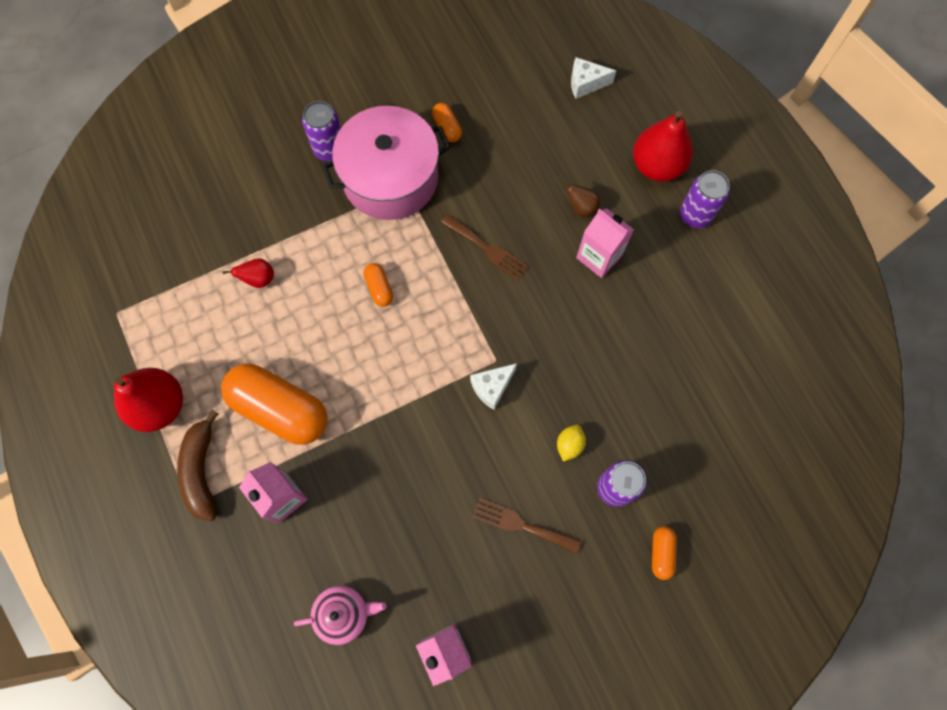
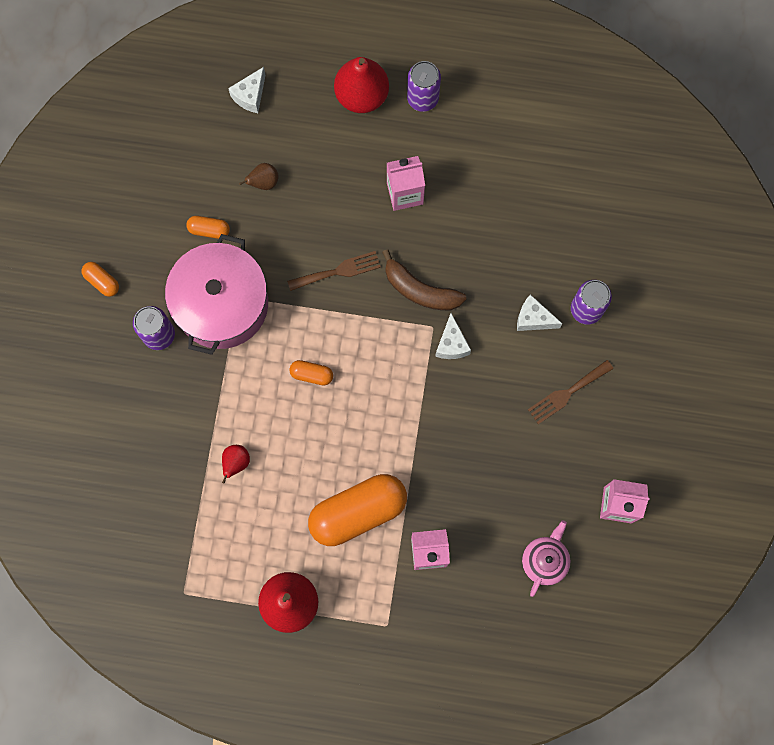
camera: 55 degrees left, 5 degrees up
brown banana [177,410,218,521] -> brown banana moved to [382,250,466,310]
yellow lemon [557,425,586,462] -> white cheese [517,294,562,331]
brown pear [561,182,600,217] -> brown pear moved to [239,163,279,190]
orange capsule [652,526,677,580] -> orange capsule moved to [82,262,119,297]

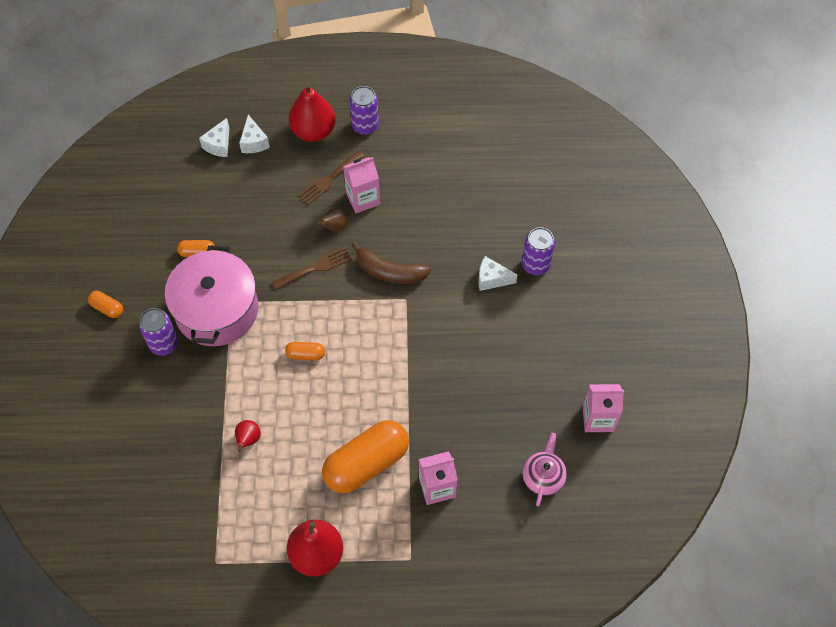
camera: 10 degrees left, 15 degrees down
brown pear [239,163,279,190] -> brown pear moved to [316,208,348,231]
white cheese [435,313,471,359] -> white cheese moved to [239,115,270,153]
brown fork [528,360,613,424] -> brown fork moved to [298,151,364,205]

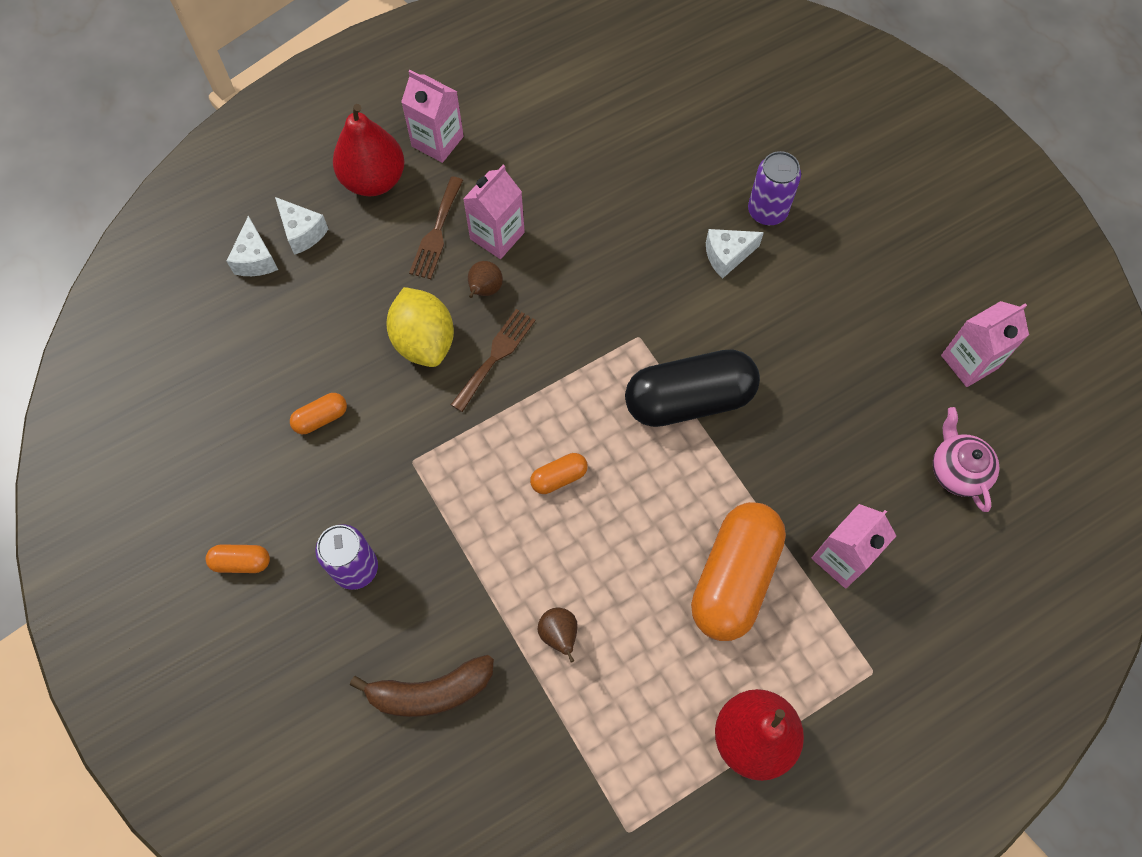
camera: 30 degrees left, 5 degrees up
pink pot [165,245,258,346] -> none
red pear [235,420,261,452] -> brown pear [538,608,578,663]
purple can [350,86,379,135] -> pink carton [401,70,464,163]
brown banana [351,242,431,284] -> brown banana moved to [350,655,494,717]
none -> yellow lemon [387,287,454,367]
none -> black capsule [625,350,760,427]

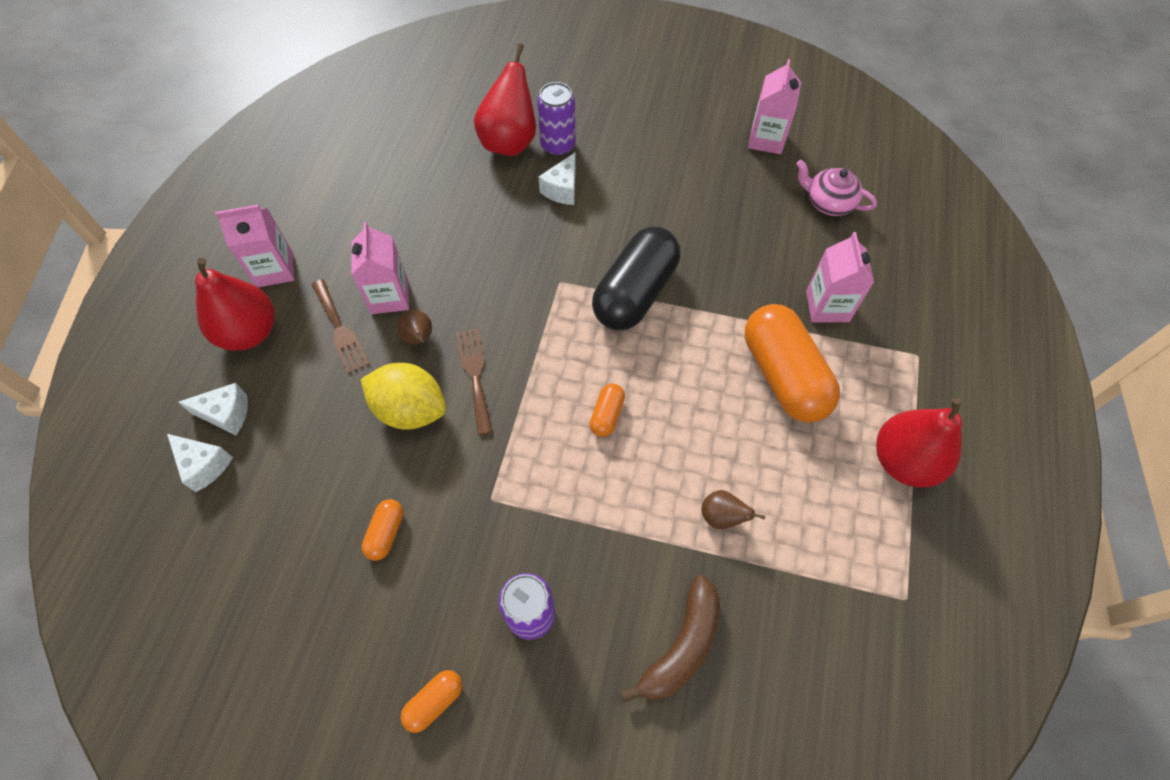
camera: 45 degrees left, 5 degrees down
none -> red pear [474,43,536,156]

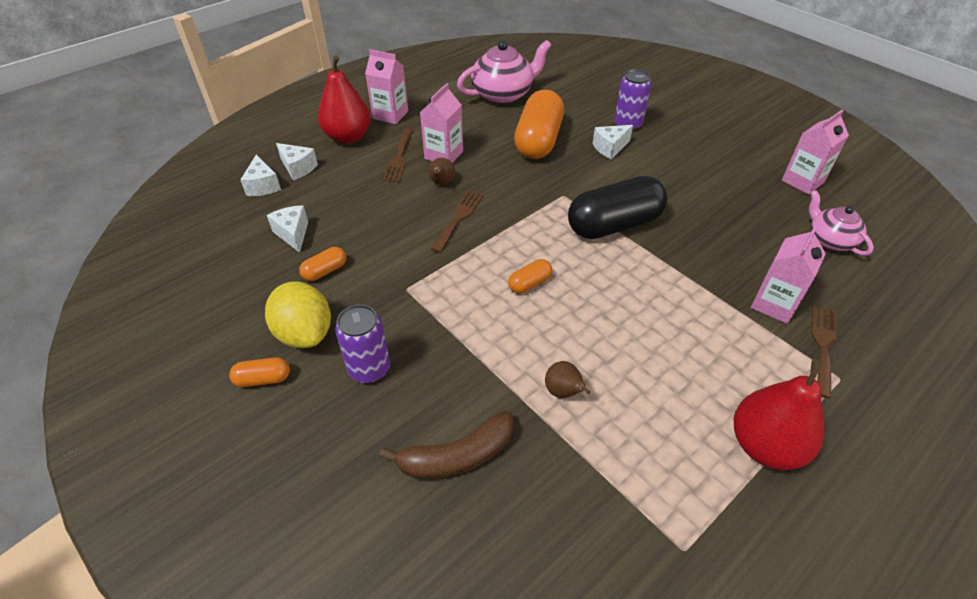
camera: 35 degrees right, 15 degrees down
yellow lemon [361,363,446,430] -> yellow lemon moved to [265,281,331,348]
red pear [474,43,536,156] -> none
orange capsule [745,304,840,422] -> orange capsule moved to [514,90,564,159]
none -> white cheese [267,205,308,252]
none -> pink teapot [457,40,552,104]
none -> brown fork [811,305,836,399]

